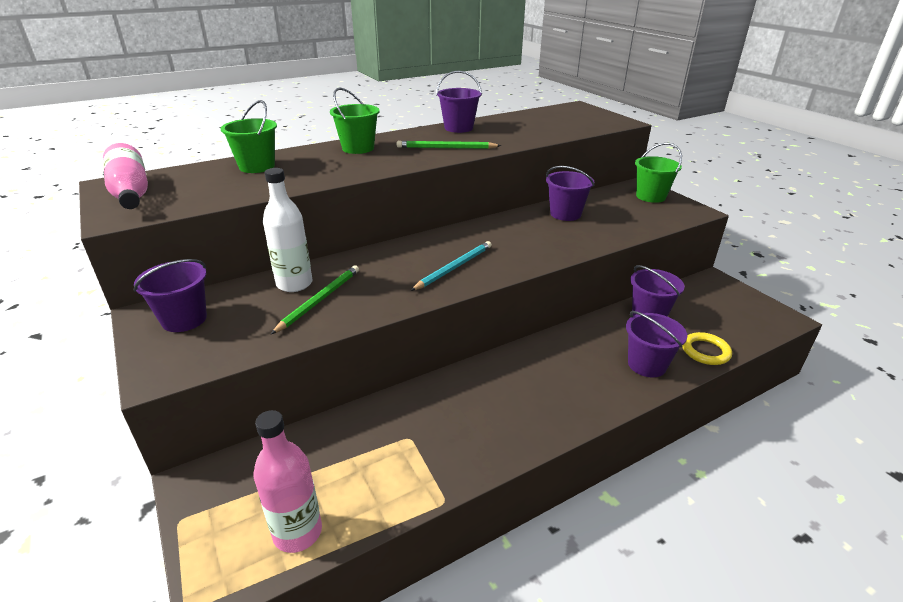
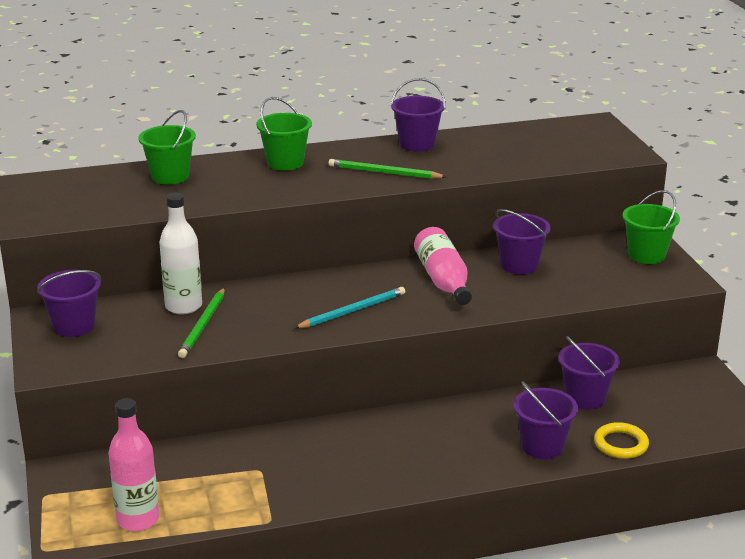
camera: 15 degrees right, 5 degrees down
pink bottle [103,143,148,209] -> pink bottle moved to [414,227,472,305]
green pencil [271,265,359,334] -> green pencil turned 150 degrees clockwise [178,288,225,358]

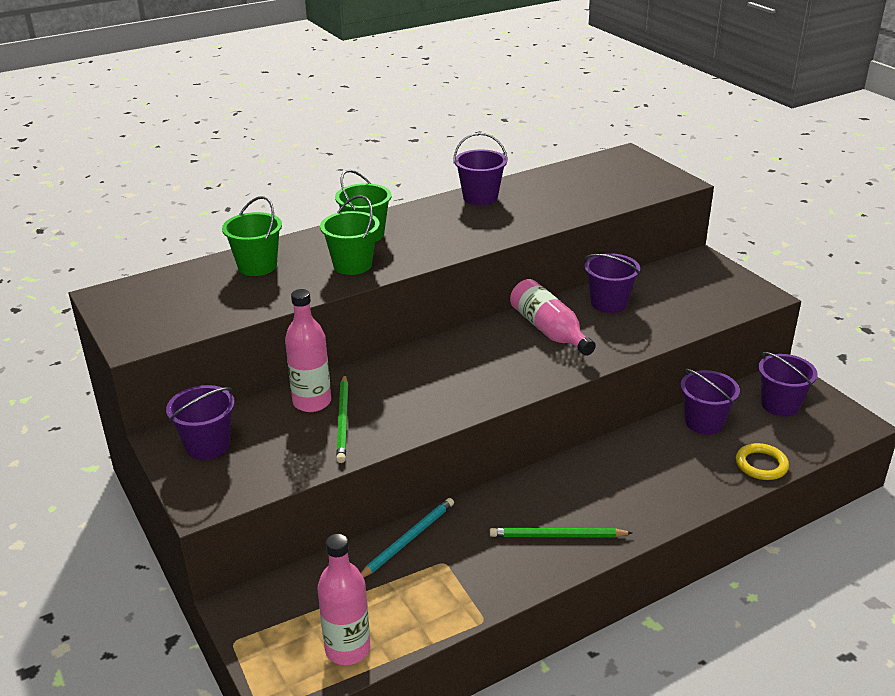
camera: 15 degrees left, 5 degrees up
white bottle [159,193,202,314] -> pink bottle [285,289,331,412]
turquoise pencil [295,287,405,328] -> turquoise pencil moved to [361,498,454,578]
green pencil [328,159,447,179] -> green pencil moved to [490,528,632,538]
purple bucket [514,381,578,459] -> purple bucket moved to [758,352,818,417]
green bucket [623,190,680,264] -> green bucket moved to [320,195,380,275]

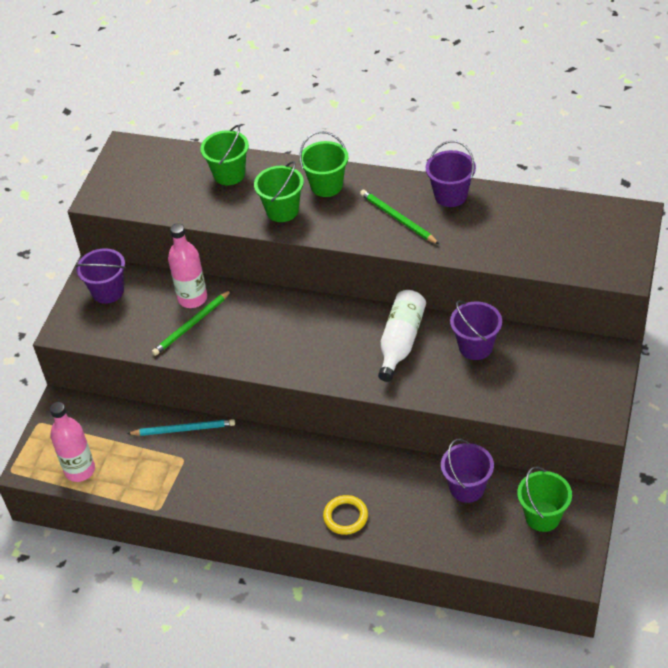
camera: 50 degrees right, 15 degrees up
green pencil [490,528,632,538] -> green pencil moved to [360,190,439,244]
pink bottle [510,279,596,356] -> white bottle [378,290,426,382]
yellow ring [736,443,789,480] -> yellow ring moved to [323,495,368,535]
purple bucket [758,352,818,417] -> green bucket [517,466,572,532]

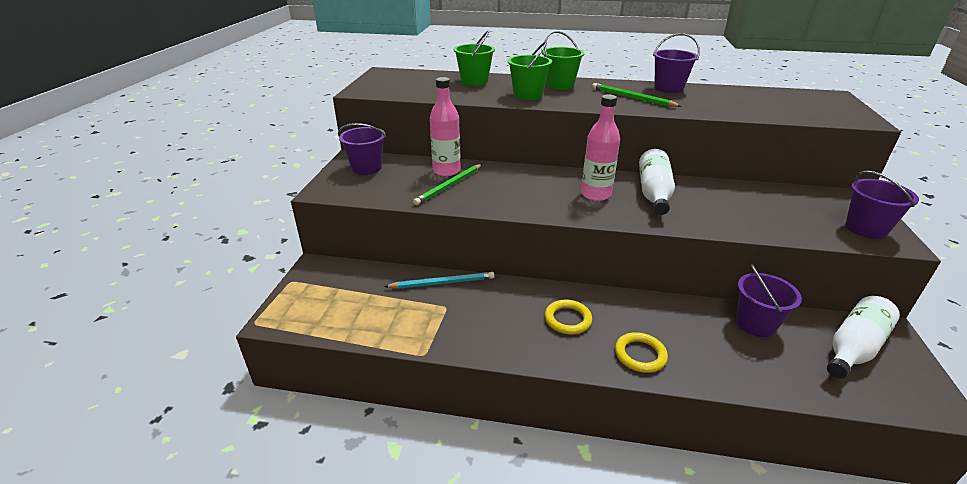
camera: 10 degrees left, 15 degrees down
pink bottle [50,402,95,482] -> pink bottle moved to [581,95,620,201]
purple bucket [450,300,502,360] -> purple bucket moved to [846,171,919,239]
green bucket [517,466,572,532] -> white bottle [827,296,900,379]
none -> yellow ring [545,300,592,334]

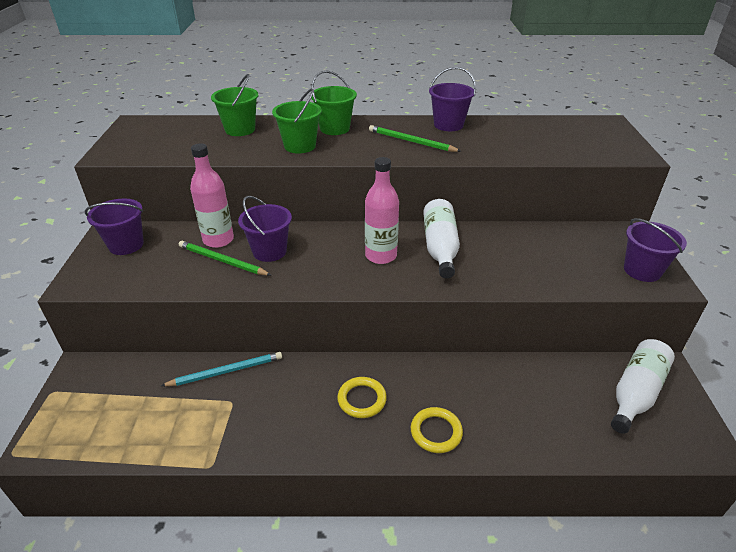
camera: 10 degrees left, 5 degrees up
green pencil [413,164,482,205] -> green pencil turned 90 degrees clockwise [179,241,271,276]
purple bucket [736,264,802,337] -> purple bucket moved to [238,196,292,262]

